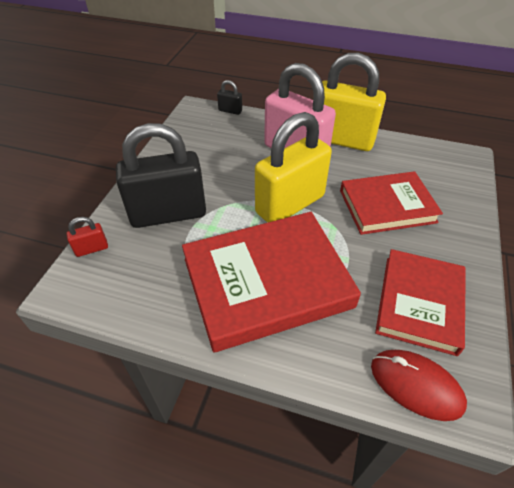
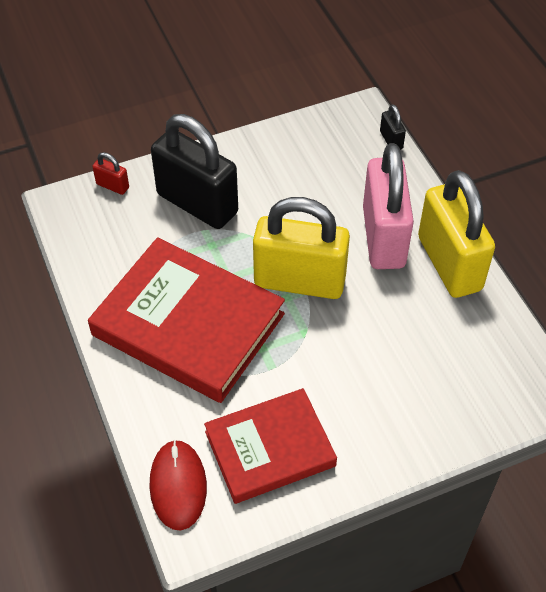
camera: 50 degrees right, 5 degrees up
red book [340,171,443,235] -> none

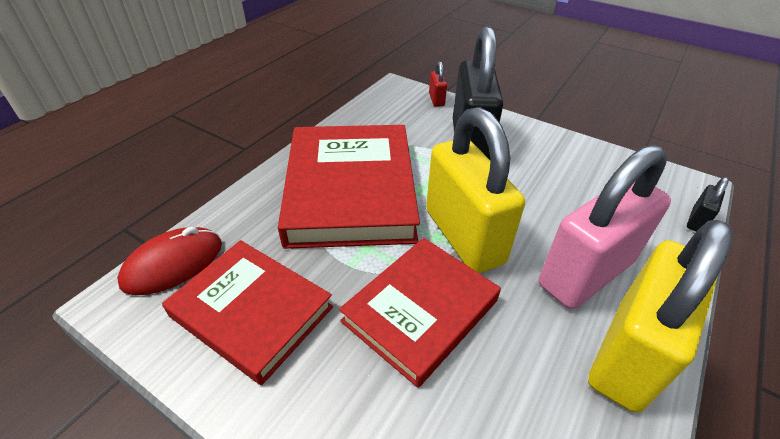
camera: 55 degrees right, 10 degrees down
none -> red book [339,238,501,388]

